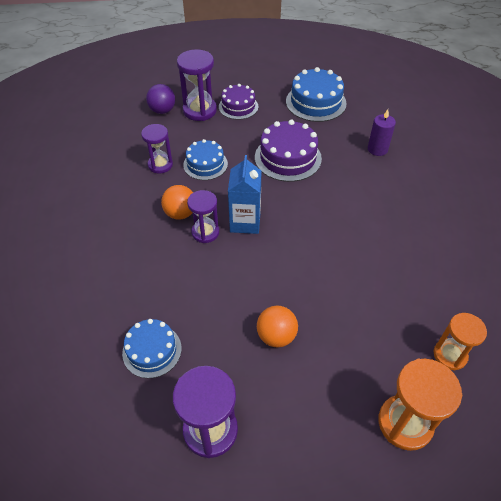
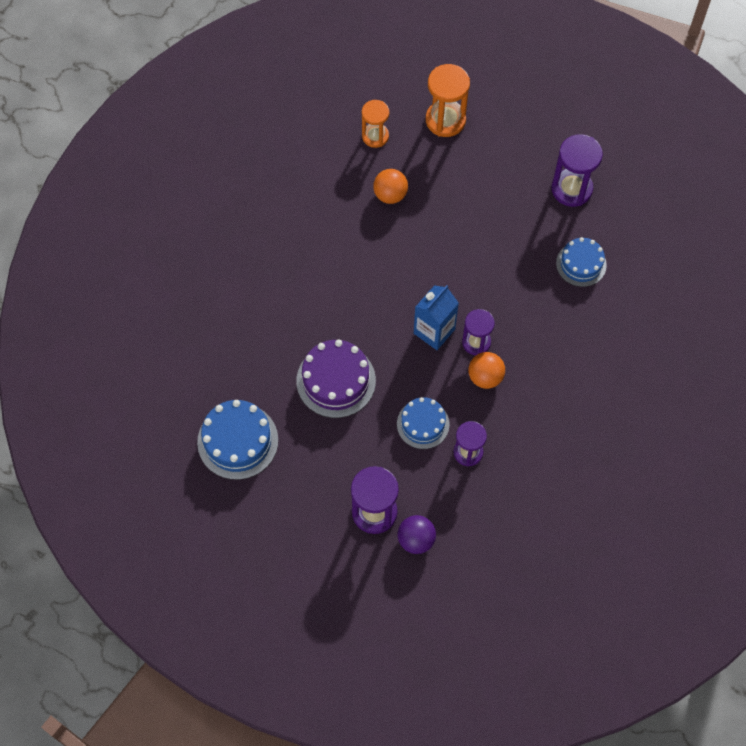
camera: 145 degrees left, 15 degrees up
purple cake [219,84,258,120] -> none
orange ball [257,305,298,348] -> orange ball moved to [373,169,408,204]
purple candle [368,109,396,156] -> none

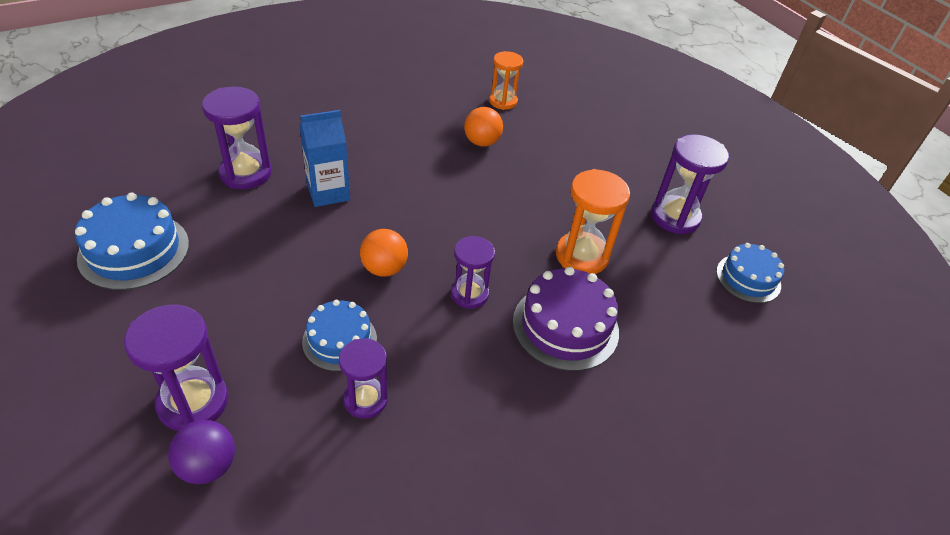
camera: 25 degrees right, 20 degrees down
purple cake [296,339,376,418] -> purple cake moved to [513,267,619,371]
blue carton [414,285,459,350] -> blue carton moved to [299,110,350,207]
orange hourglass [426,64,470,137] -> orange hourglass moved to [556,169,630,274]
orange ball [469,352,505,389] -> orange ball moved to [360,229,408,277]
blue cake [556,237,607,287] -> blue cake moved to [716,243,784,303]
none -> purple hourglass [202,86,272,189]

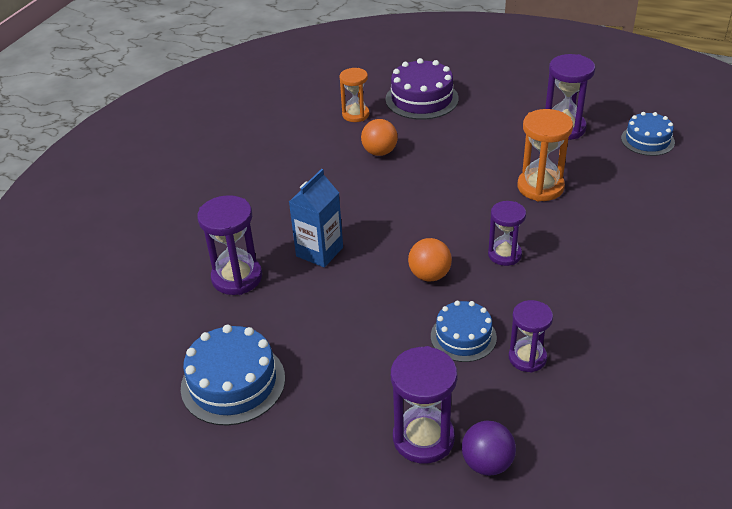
camera: 30 degrees left, 5 degrees down
purple cake [513,267,619,371] -> purple cake moved to [386,58,459,120]

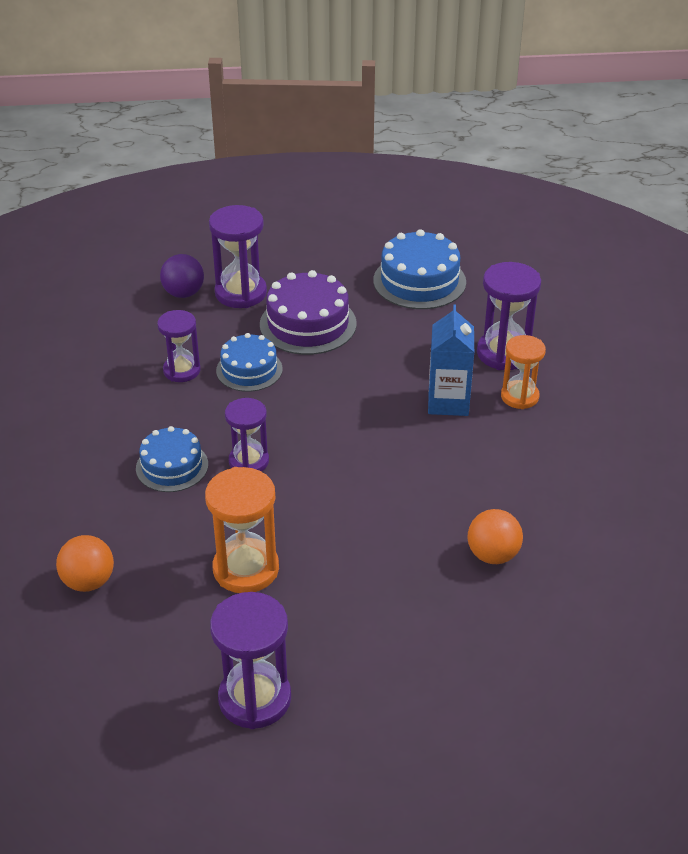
camera: 150 degrees right, 0 degrees up
orange hourglass [340,68,369,122] -> orange hourglass moved to [501,335,546,409]
purple cake [386,58,459,120] -> purple cake moved to [260,270,357,355]
orange ball [408,238,452,282] -> orange ball moved to [56,535,114,592]
blue cake [621,112,675,156] -> blue cake moved to [136,426,208,492]

